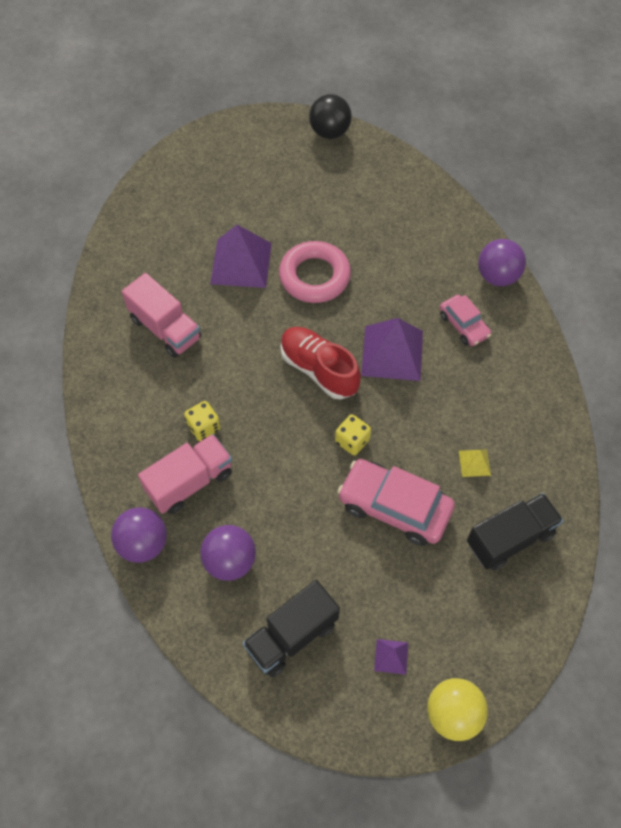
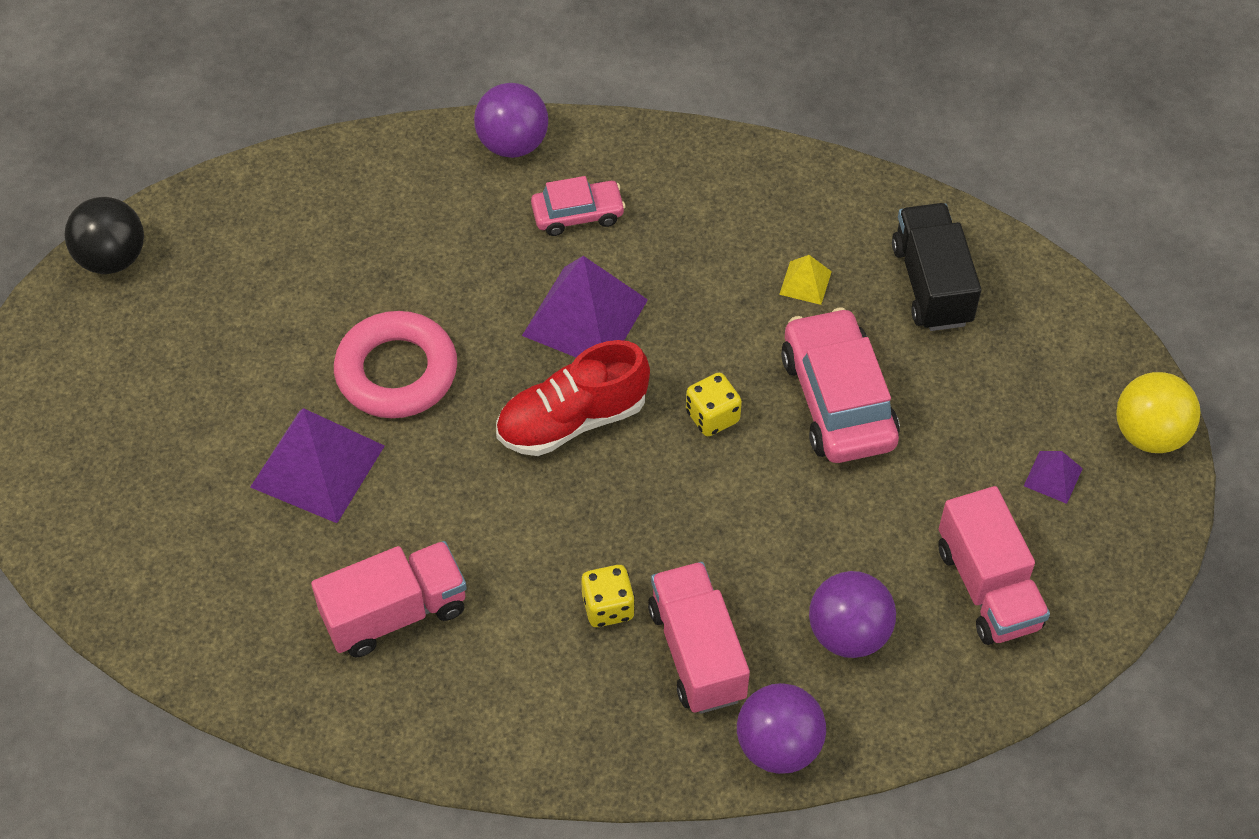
camera: 70 degrees left, 5 degrees down
black truck [243,580,340,677] -> pink truck [938,486,1050,645]
pink car [337,459,455,546] -> pink car turned 120 degrees clockwise [781,307,900,463]

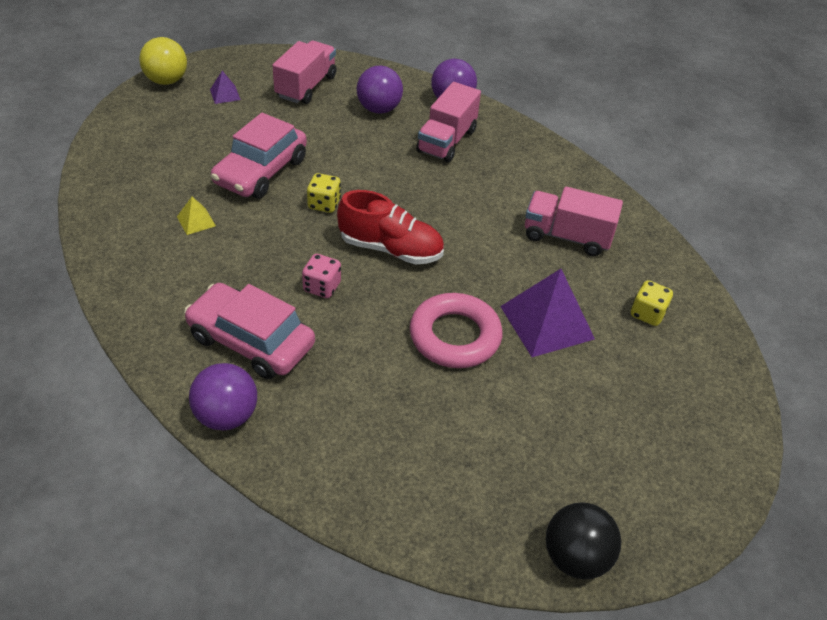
camera: 140 degrees left, 10 degrees down
purple pyramid [522,256,648,357] -> pink dice [302,254,341,298]
pink car [531,176,626,236] -> pink car [184,283,315,379], size x1.74
yellow dice [581,565,635,627] -> yellow dice moved to [631,280,673,326]
black truck [892,203,981,331] -> none

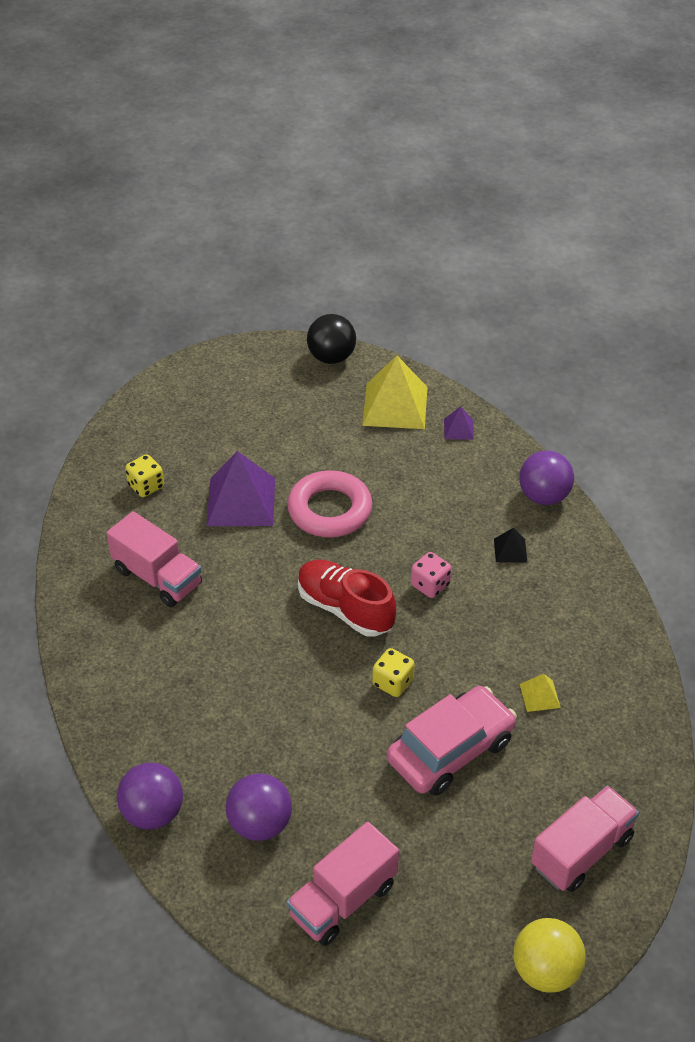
camera: 155 degrees left, 0 degrees up
pink car [184,283,315,379] -> black pyramid [494,528,527,562]
purple pyramid [210,71,241,104] -> purple pyramid moved to [444,406,474,440]
pink truck [416,82,481,163] -> pink truck moved to [531,786,639,892]
none -> yellow pyramid [362,356,427,429]

